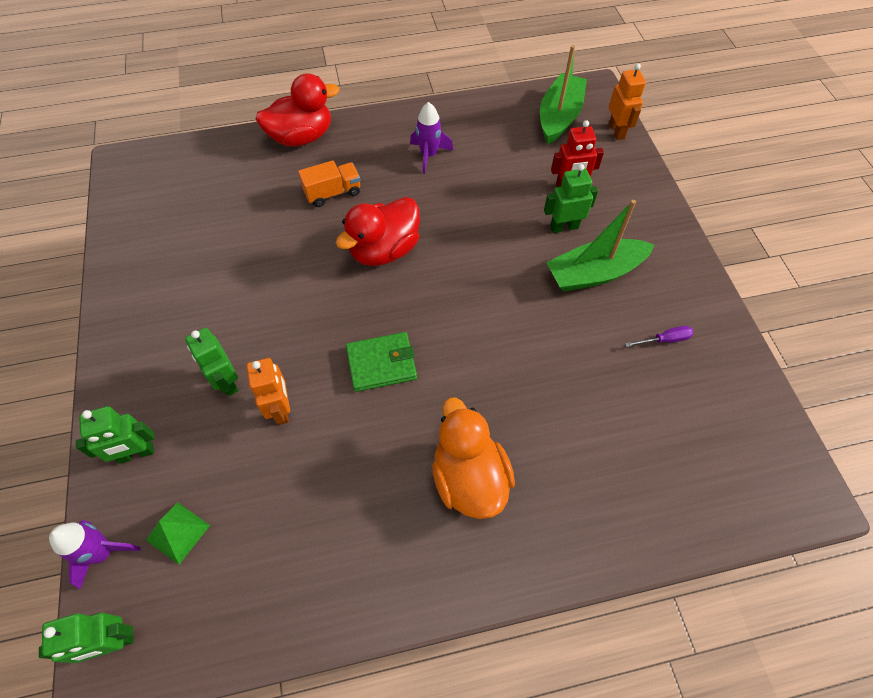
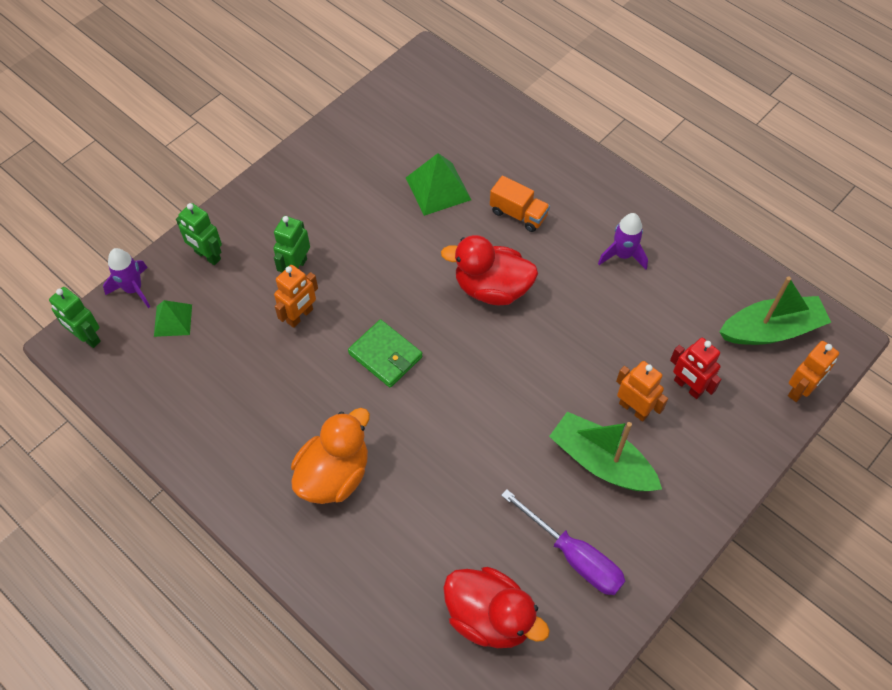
camera: 55 degrees right, 0 degrees up
red duck [255,73,339,147] -> red duck moved to [443,567,550,648]
green robot [544,164,598,233] -> orange robot [616,361,668,422]
purple screwdriver [625,326,694,347] -> purple screwdriver [501,489,625,595], size x2.00
none -> green pyramid [406,153,471,216]

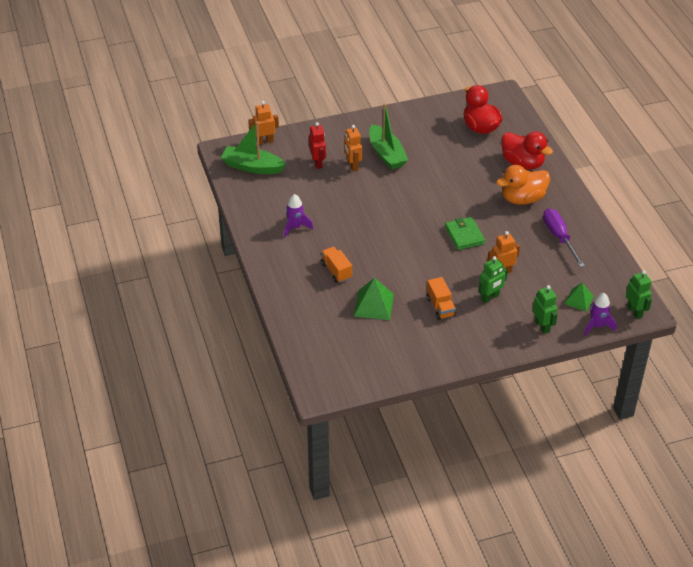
camera: 150 degrees left, 15 degrees down
red duck [441,235,538,305] -> red duck moved to [501,131,553,170]
purple screwdriver [501,489,625,595] -> purple screwdriver moved to [543,208,585,267]
none -> orange truck [427,277,456,320]

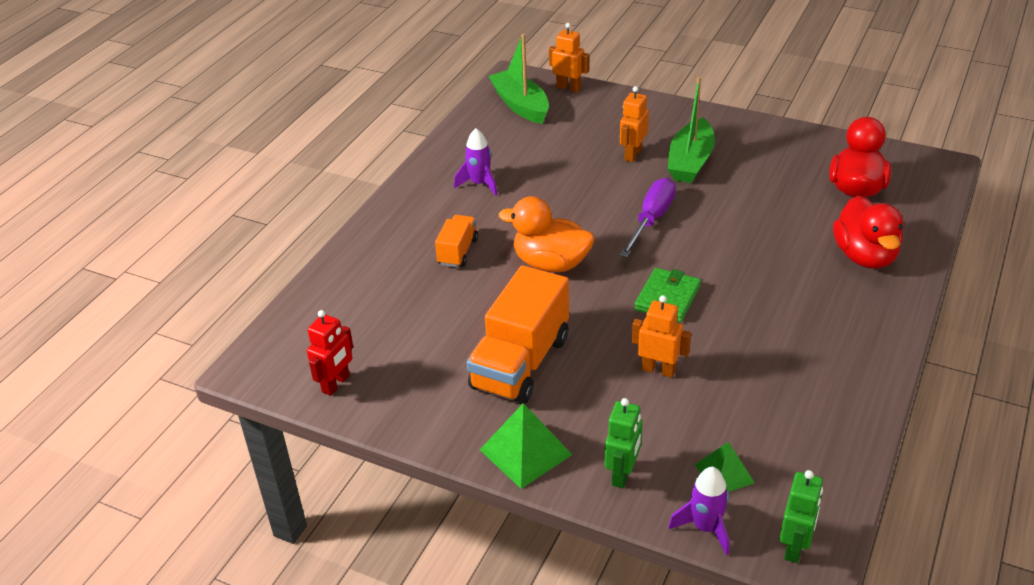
camera: 45 degrees right, 5 degrees down
red robot [309,122,326,169] -> red robot moved to [307,310,353,396]
green pyramid [354,278,394,320] -> green pyramid moved to [480,403,572,489]
orange truck [427,277,456,320] -> orange truck [467,265,569,405], size x1.93
green robot [478,256,508,303] -> none
orange duck [496,165,550,205] -> orange duck moved to [499,196,594,272]
purple screwdriver [543,208,585,267] -> purple screwdriver moved to [620,178,676,257]

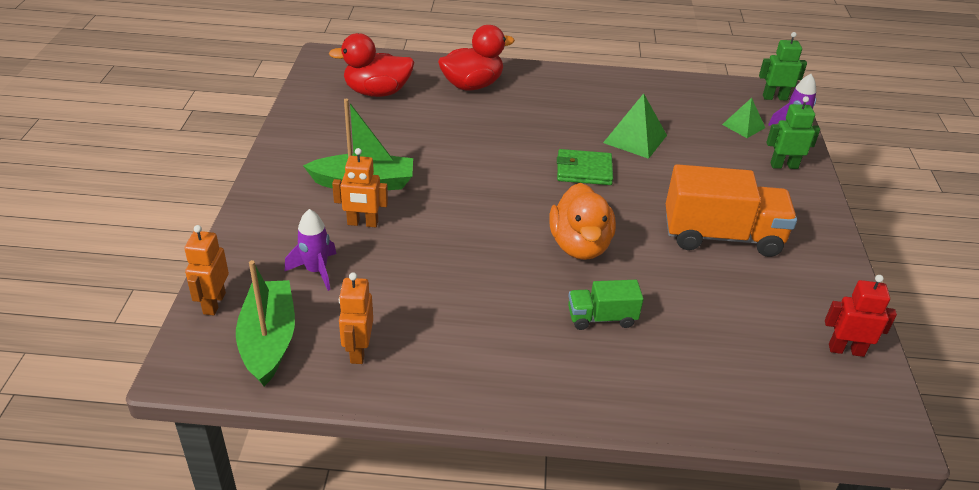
camera: 115 degrees left, 0 degrees up
orange truck [435,215,478,267] -> green truck [568,280,643,330]
purple rocket [454,128,497,196] -> purple rocket moved to [285,209,336,291]
green pyramid [480,403,572,489] -> green pyramid moved to [603,93,667,159]
green boat [488,34,549,124] -> green boat turned 135 degrees clockwise [236,260,295,386]
purple screwdriver [620,178,676,257] -> none
orange robot [632,295,691,378] -> orange robot moved to [339,273,373,364]

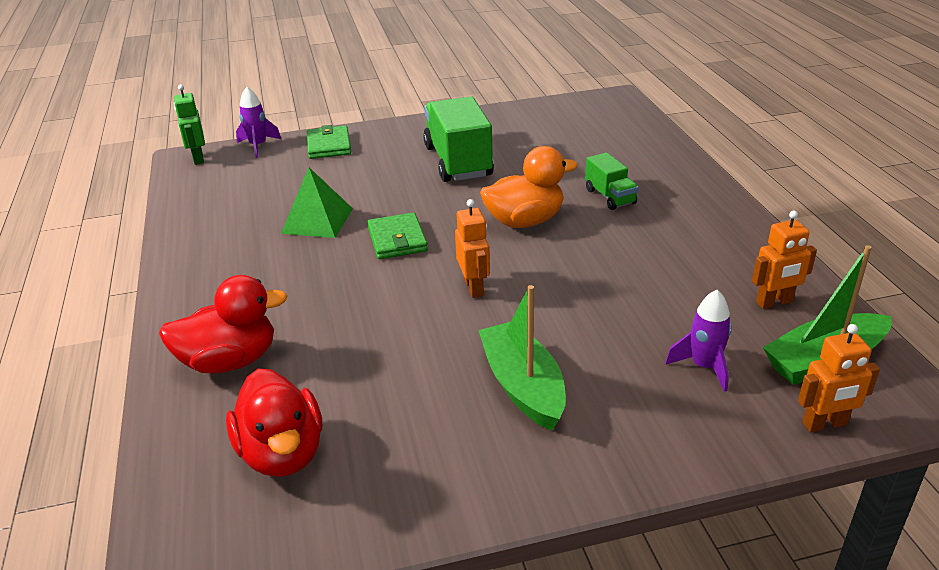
camera: 105 degrees left, 5 degrees down
orange robot [332,148,388,227] -> orange robot moved to [455,199,490,298]
red duck [438,25,515,91] -> red duck turned 120 degrees clockwise [159,275,288,374]
orange truck [666,164,797,257] -> green truck [423,96,494,182]
green pyramid [722,98,765,138] -> none
green robot [766,96,820,169] -> green wallet [307,125,351,159]
red robot [825,275,897,357] -> none

